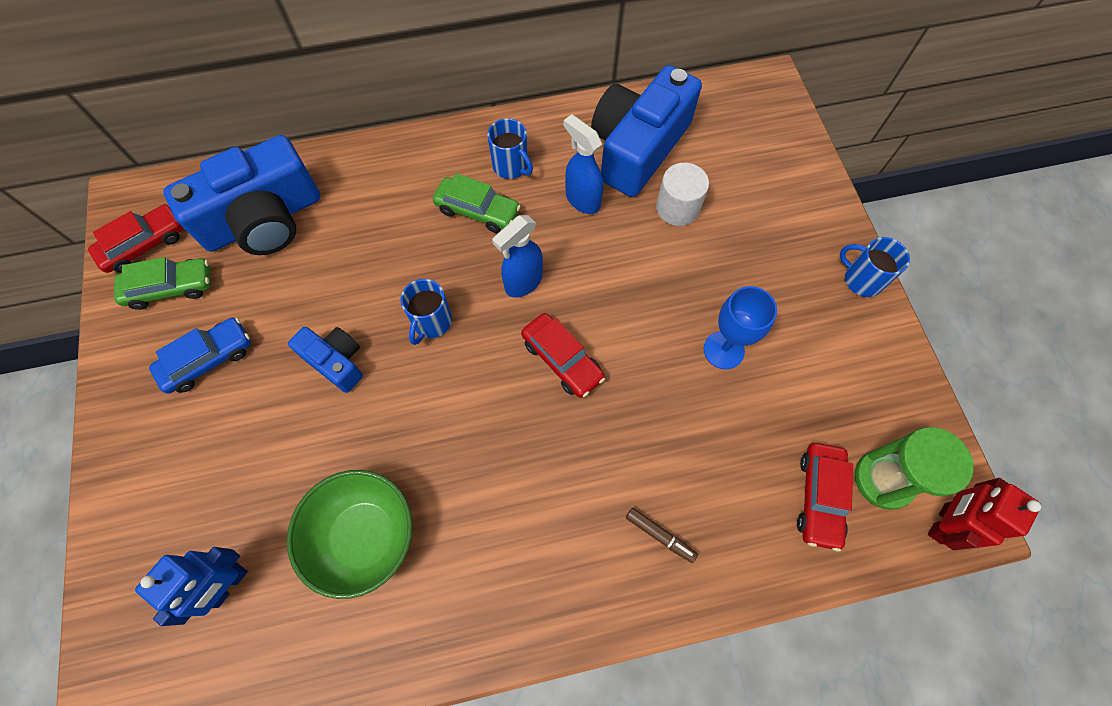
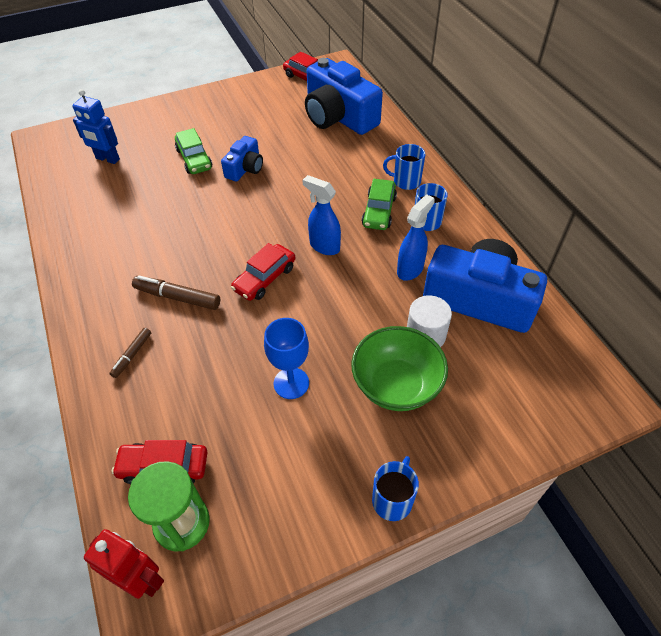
camera: 80 degrees right, 15 degrees down
green car [114,257,210,310] -> green car moved to [175,128,212,174]
blue car [149,318,251,394] -> none
green bowl [287,470,413,599] -> green bowl moved to [351,326,448,411]
blue mug [400,279,452,345] -> blue mug moved to [383,144,425,190]
none -> brown marker [132,275,220,310]

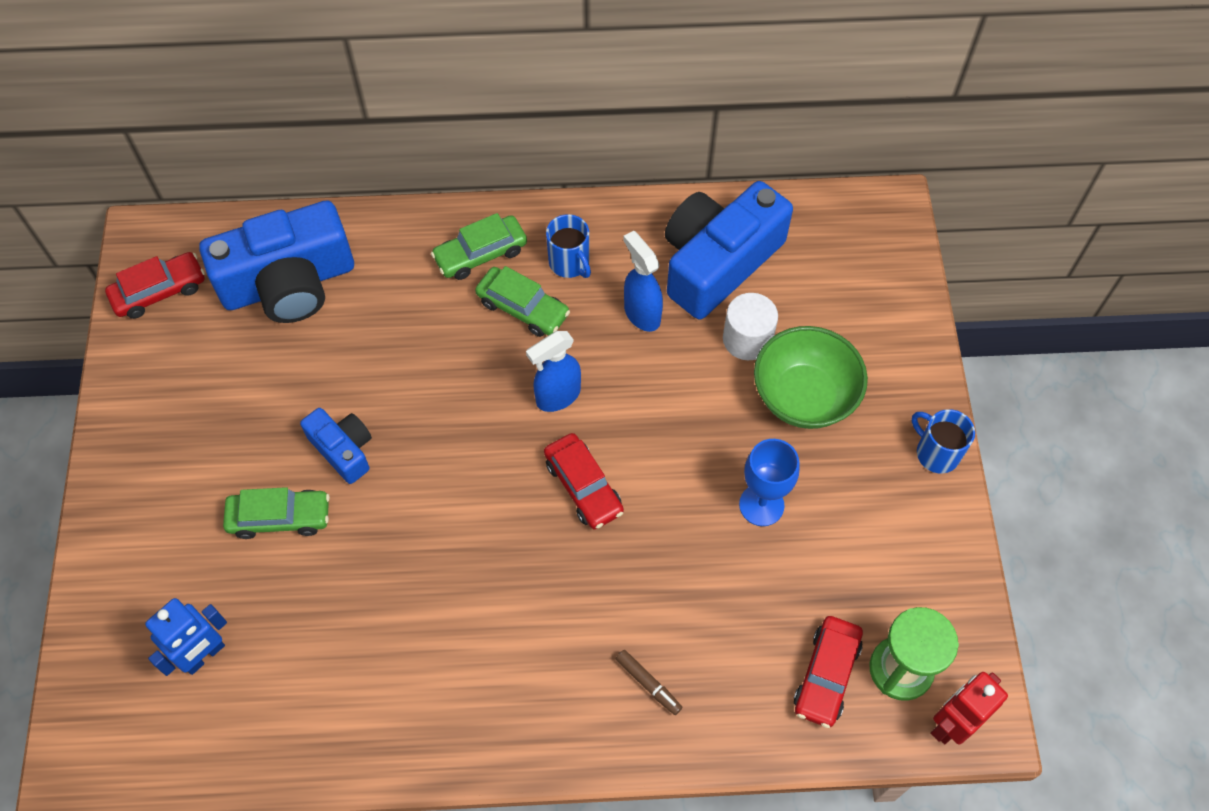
camera: 70 degrees left, 10 degrees up
brown marker [132,275,220,310] -> none
blue mug [383,144,425,190] -> green car [431,213,527,280]

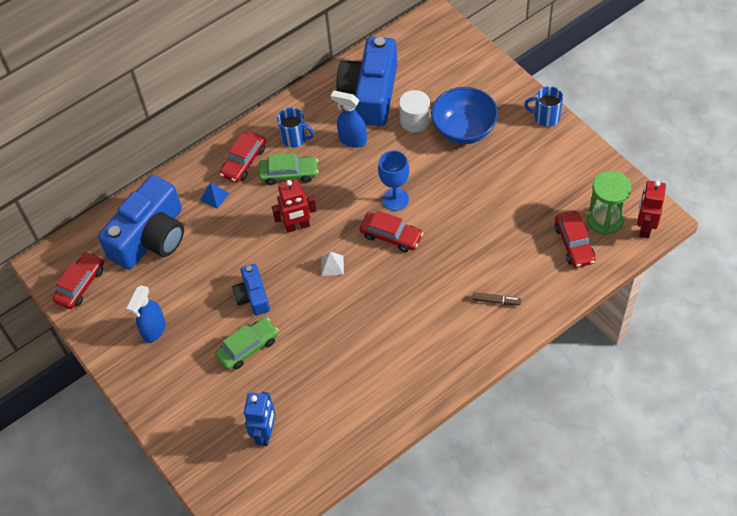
camera: 30 degrees left, 5 degrees down
blue camera [300,408,372,484] -> blue camera turned 120 degrees counterclockwise [232,264,270,315]
green car [431,213,527,280] -> red car [220,131,266,183]
blue spray bottle [526,331,581,412] -> blue spray bottle moved to [126,285,166,343]
blue goblet [739,439,800,526] -> blue goblet moved to [378,150,409,211]
green bowl [754,326,868,429] -> blue bowl [431,87,498,144]
none -> blue pyramid [200,182,229,209]
none -> red robot [272,180,317,233]
none -> white pyramid [321,252,344,276]

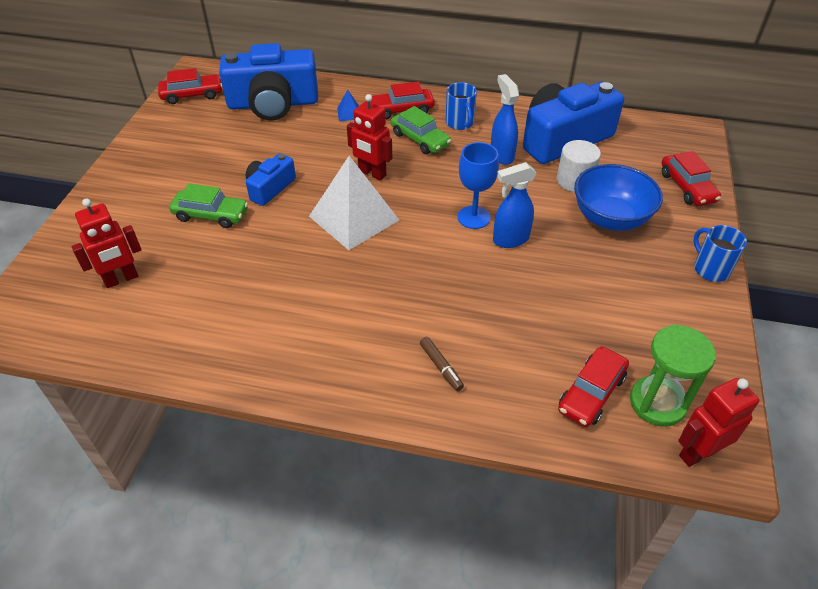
camera: 45 degrees right, 10 degrees down
blue spray bottle [126,285,166,343] -> blue spray bottle moved to [493,162,537,248]
blue robot [244,392,275,446] -> red robot [72,198,141,288]
white pyramid [321,252,344,276] -> white pyramid [309,156,399,250], size x2.41
red car [359,210,423,252] -> red car moved to [662,151,721,206]

